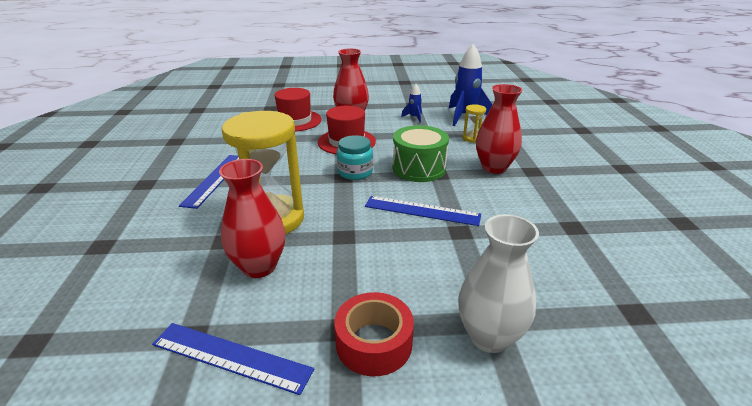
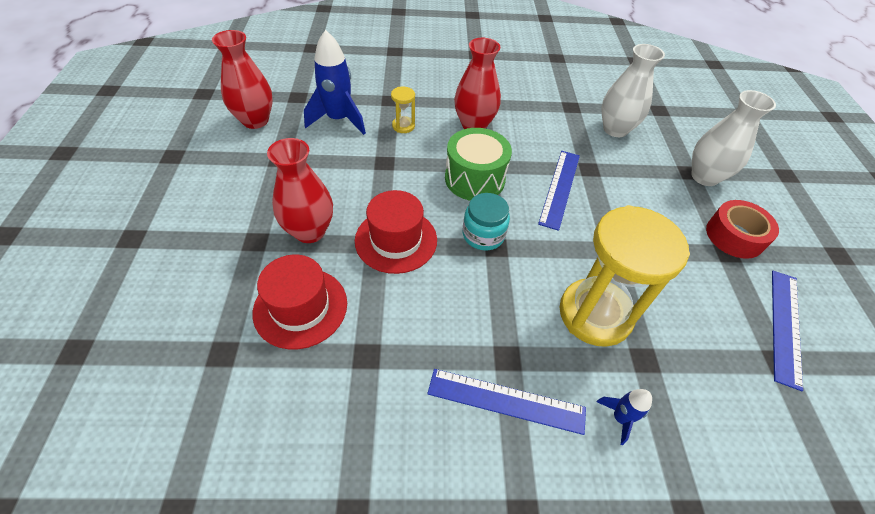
camera: 90 degrees left, 20 degrees up
red vase [219,159,285,278] -> red vase moved to [212,30,273,129]
blue rocket [401,84,422,123] -> blue rocket moved to [596,389,652,445]
none -> white vase [602,44,665,137]

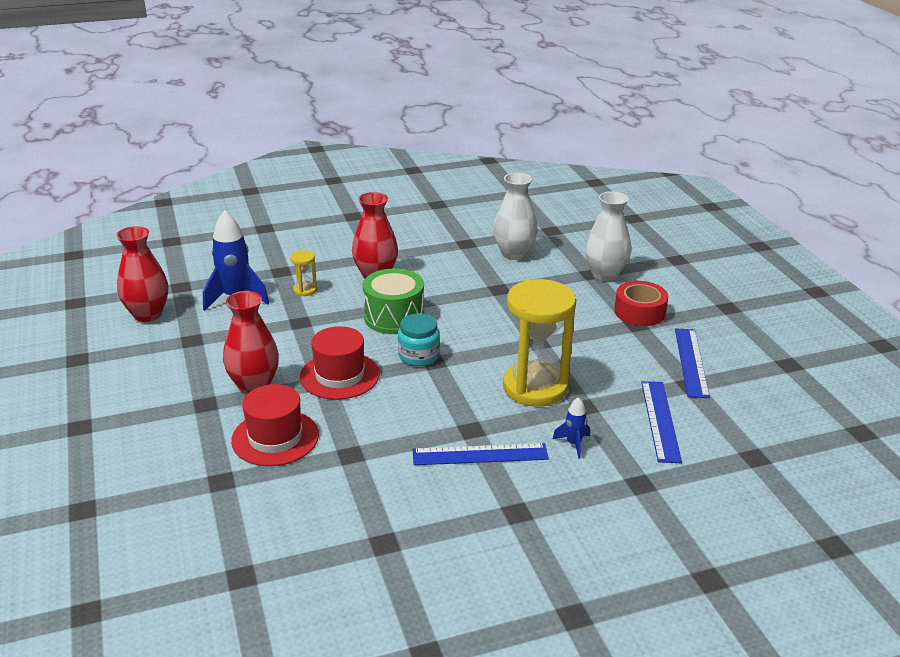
camera: 15 degrees left, 20 degrees down
blue ruler [538,151,580,231] -> blue ruler moved to [641,381,682,463]

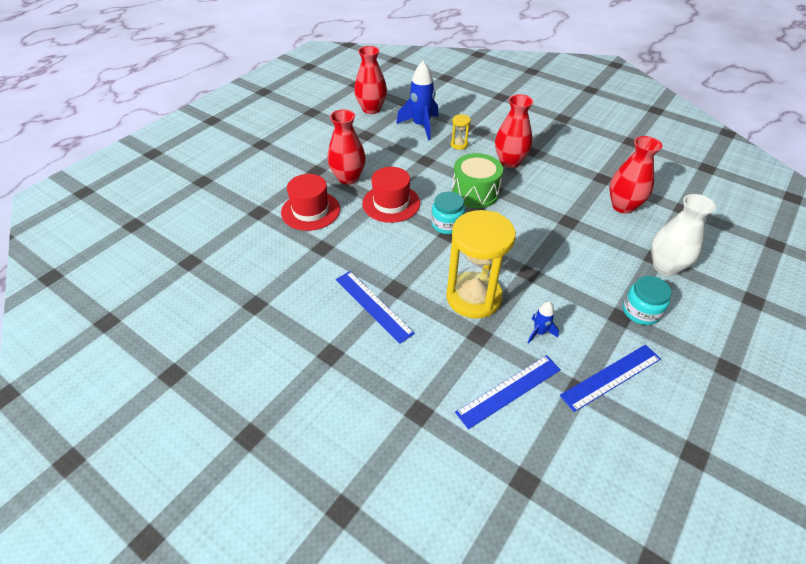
camera: 55 degrees right, 15 degrees up
white vase [493,173,538,260] -> red vase [609,136,662,214]
blue rocket [553,397,590,459] -> blue rocket moved to [528,301,559,344]
red tape [614,281,669,326] -> turquoise jar [623,276,672,325]

